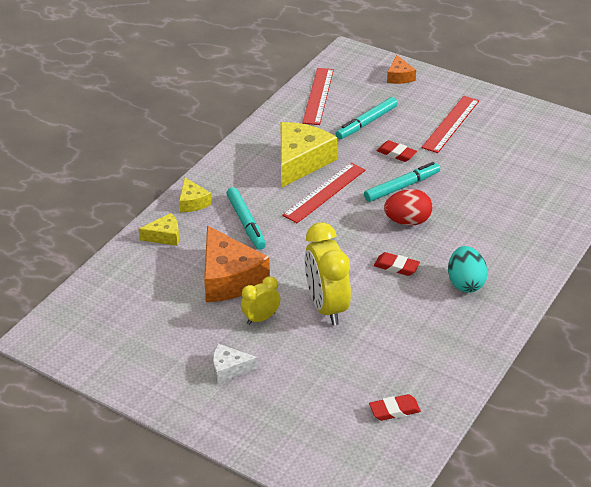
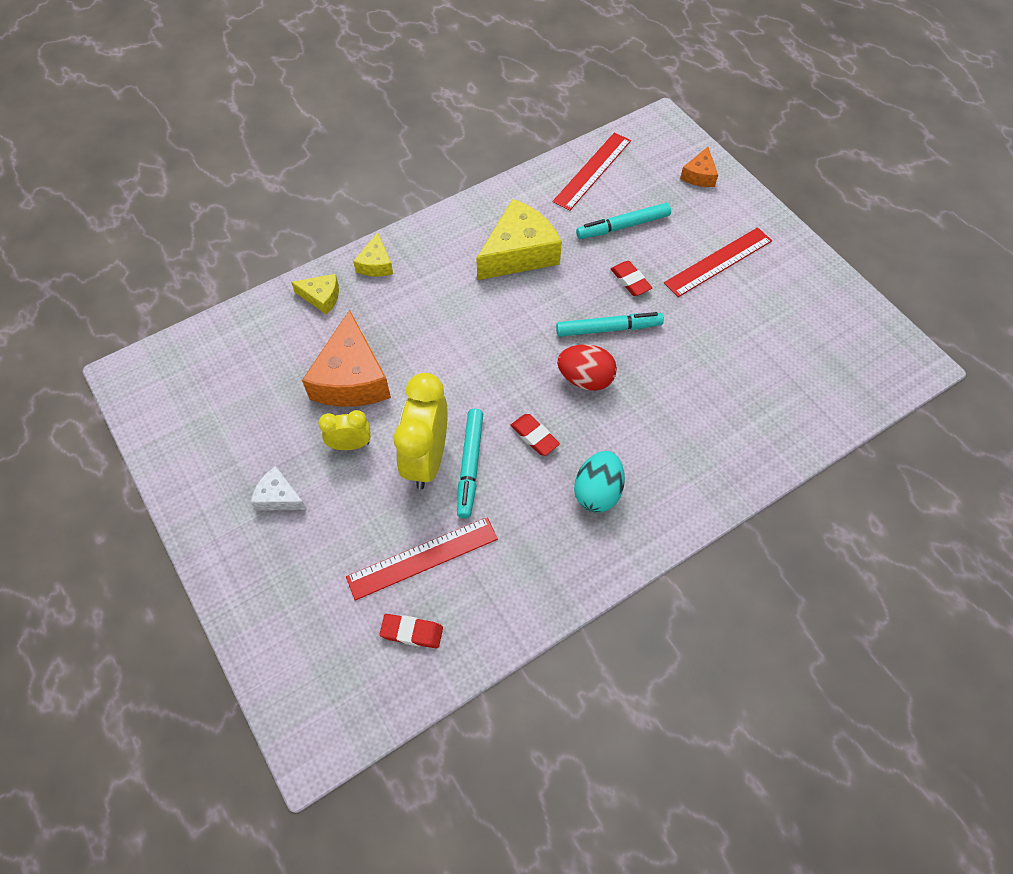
camera: 25 degrees right, 20 degrees up
turquoise marker [226,187,266,250] -> turquoise marker moved to [457,409,483,519]
red ruler [282,163,365,223] -> red ruler moved to [346,517,498,601]

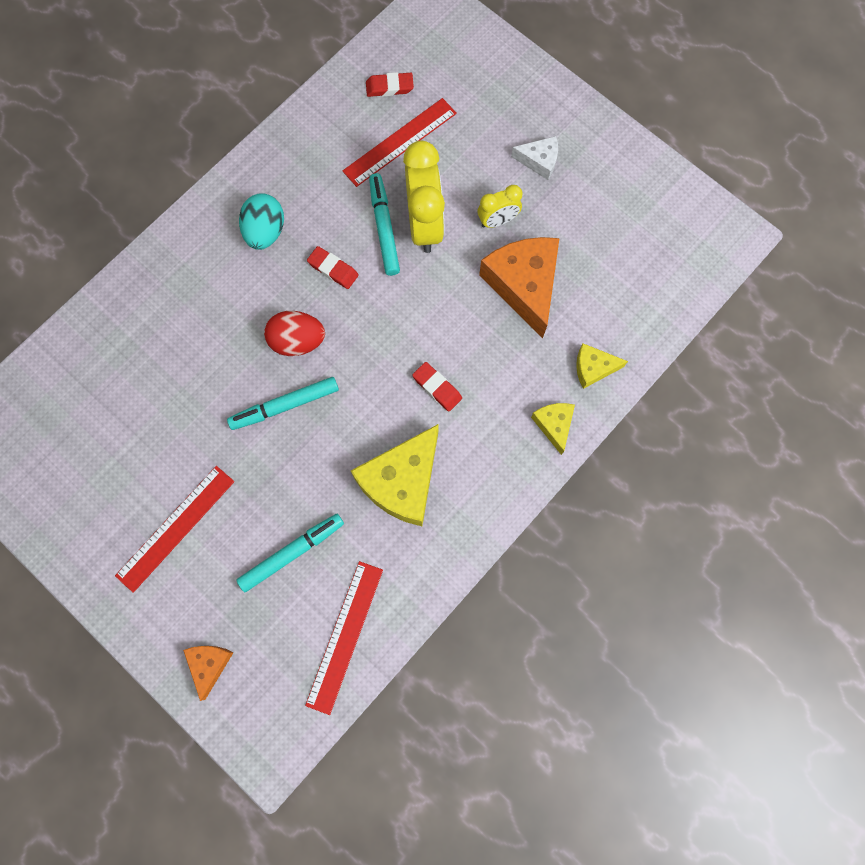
camera: 165 degrees right, 15 degrees up
red eraser [610,261,652,296] -> red eraser moved to [412,362,462,411]

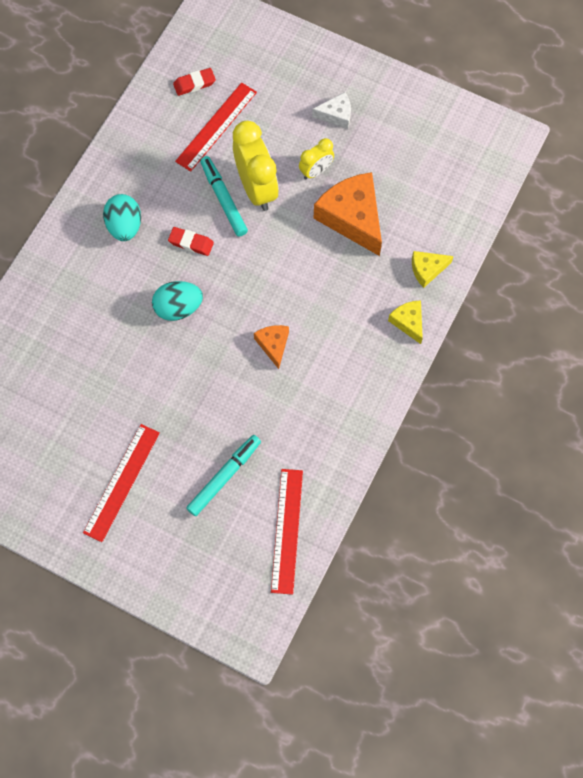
camera: 15 degrees left, 5 degrees down
orange cheese [183,646,233,701] -> orange cheese moved to [254,325,289,369]
turquoise marker [227,377,339,430] -> none
red egg [264,311,325,356] -> turquoise egg [152,281,203,321]
yellow cheese [351,424,439,526] -> none
red eraser [412,362,462,411] -> none

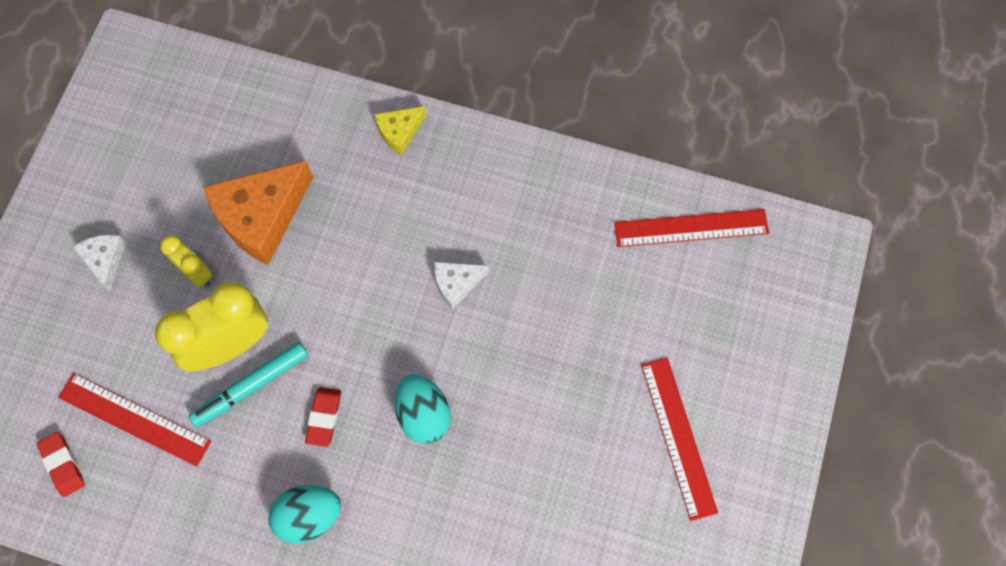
camera: 100 degrees left, 0 degrees up
red ruler [83,424,160,542] -> red ruler turned 60 degrees clockwise [641,358,718,521]
turquoise marker [186,435,261,516] -> none
orange cheese [254,325,289,369] -> white cheese [435,262,489,309]
yellow cheese [412,251,454,288] -> none

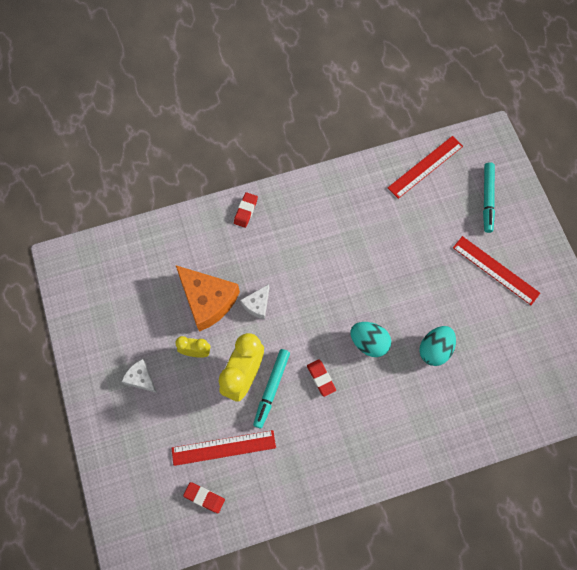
camera: 35 degrees left, 0 degrees up
orange cheese [204,161,313,265] -> orange cheese turned 60 degrees counterclockwise [176,265,240,332]
turquoise egg [269,485,341,544] -> turquoise egg moved to [419,326,456,366]
yellow cheese [374,106,426,156] -> red eraser [234,192,258,228]
white cheese [435,262,489,309] -> white cheese moved to [240,284,269,319]
none -> turquoise marker [483,162,495,233]

